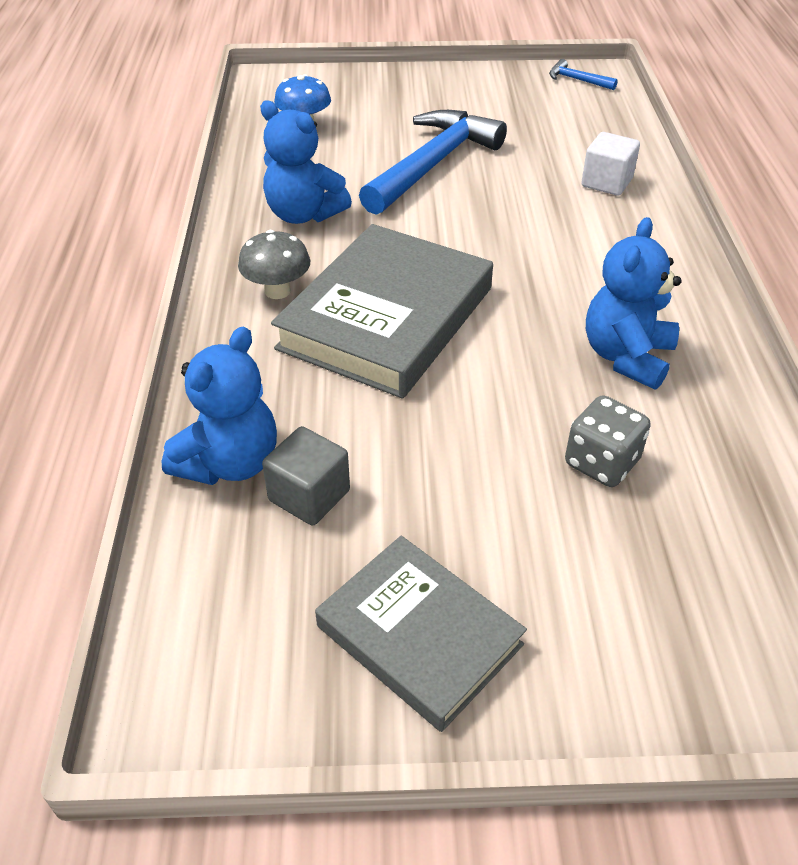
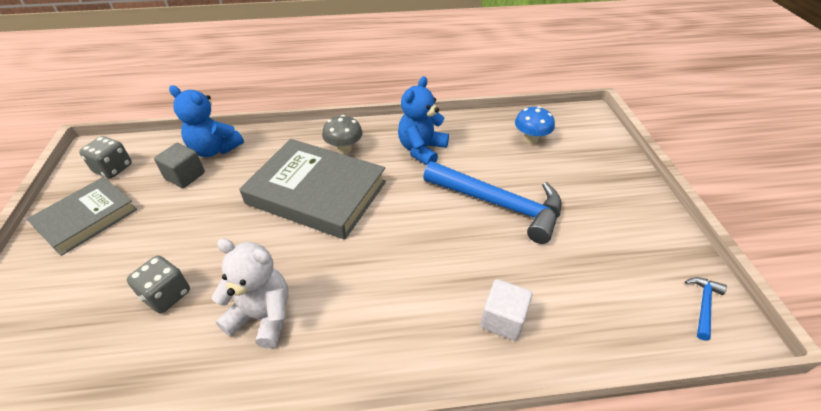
camera: 85 degrees right, 0 degrees up
blue teddy bear [586,217,682,389] -> white teddy bear [212,238,288,348]
none -> grey dice [79,136,132,178]

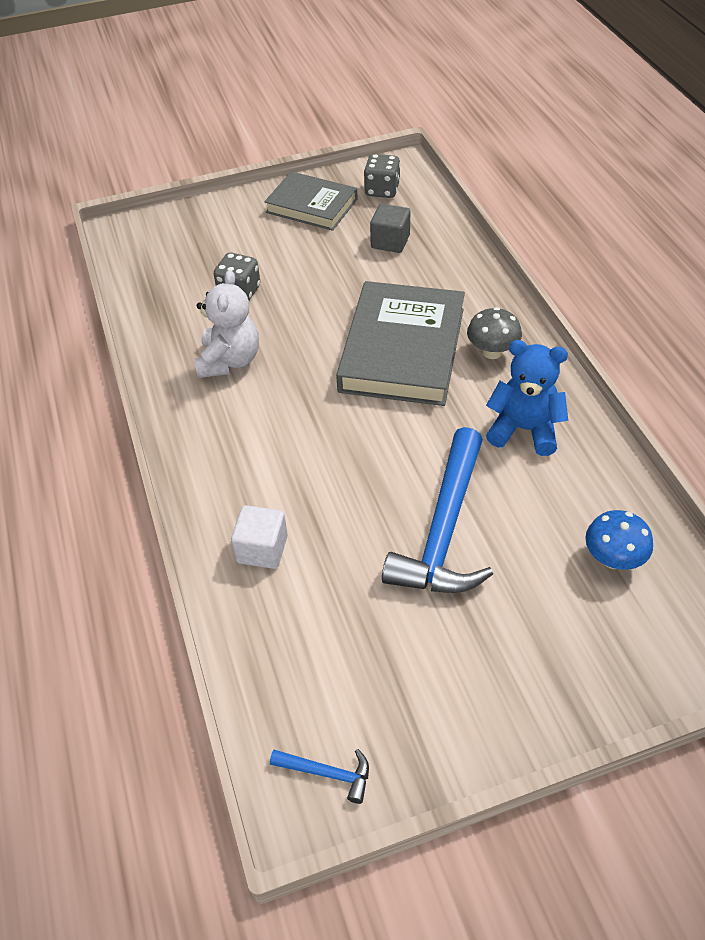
camera: 80 degrees right, 5 degrees up
blue teddy bear [169,85,244,157] -> none

